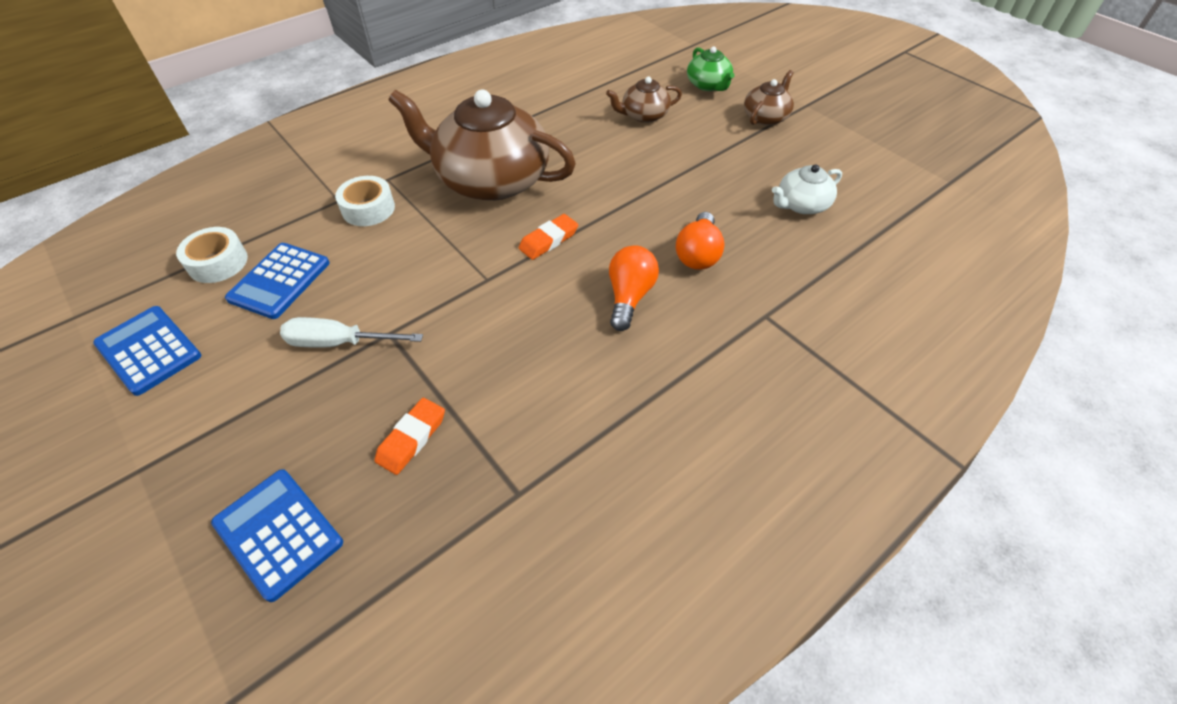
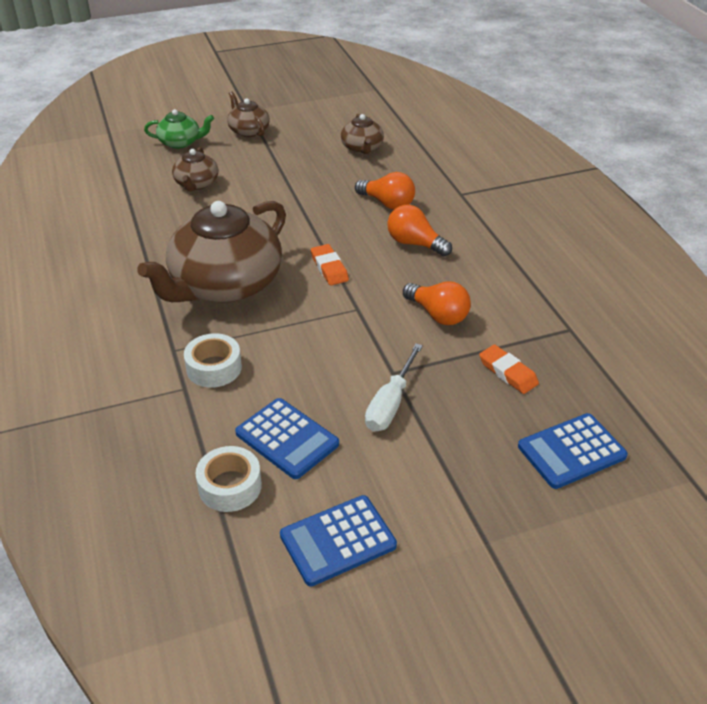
camera: 70 degrees left, 10 degrees down
white teapot [772,164,842,214] -> brown teapot [341,114,384,154]
none -> orange light bulb [403,281,471,325]

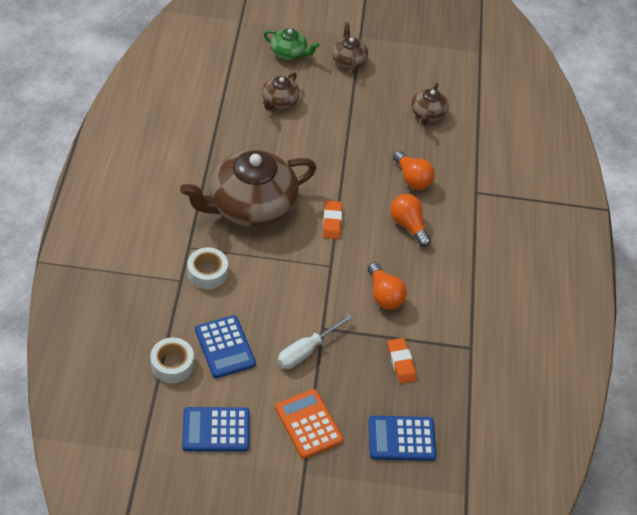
camera: 20 degrees right, 10 degrees up
none -> orange calculator [275,389,343,459]

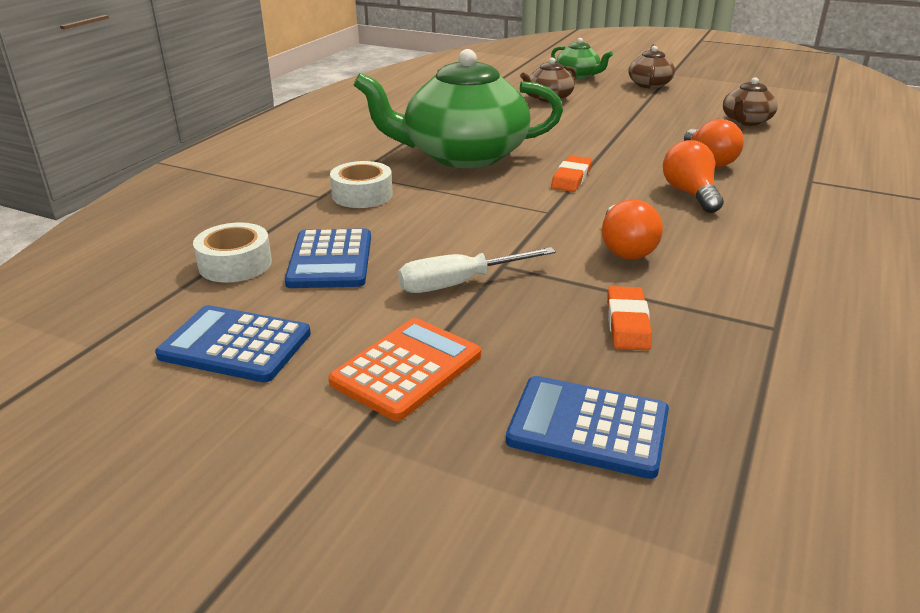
camera: 25 degrees right, 20 degrees down
brown teapot [180,149,317,227] -> green teapot [354,49,563,168]
orange calculator [275,389,343,459] -> orange calculator turned 45 degrees clockwise [328,318,481,421]

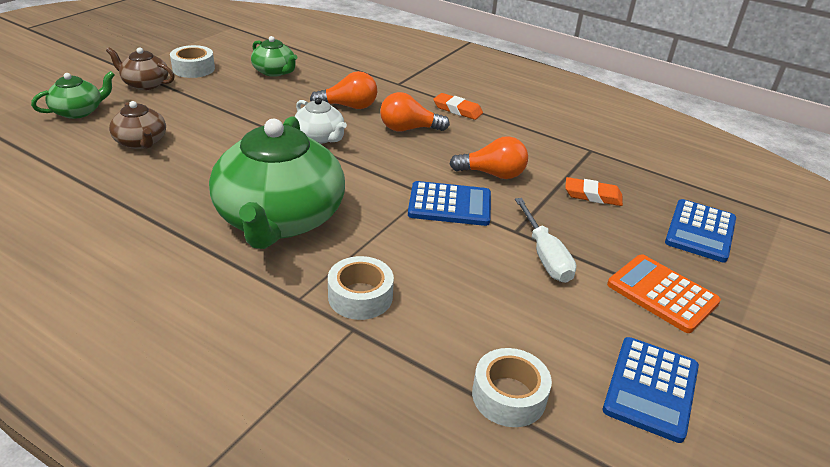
camera: 85 degrees left, 5 degrees up
blue calculator [284,228,371,288] -> blue calculator moved to [408,181,491,226]
orange eraser [551,155,592,192] -> orange eraser moved to [433,93,483,120]
brown teapot [723,77,778,126] -> green teapot [251,36,298,77]
none -> white tape [170,45,215,78]
none -> white teapot [294,98,347,144]

